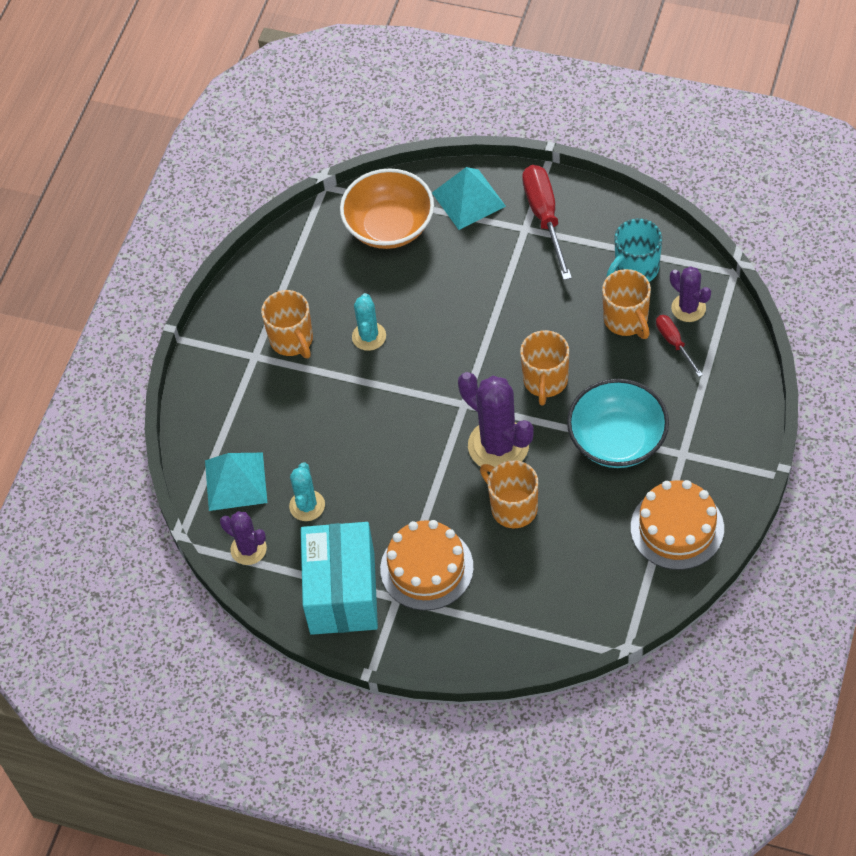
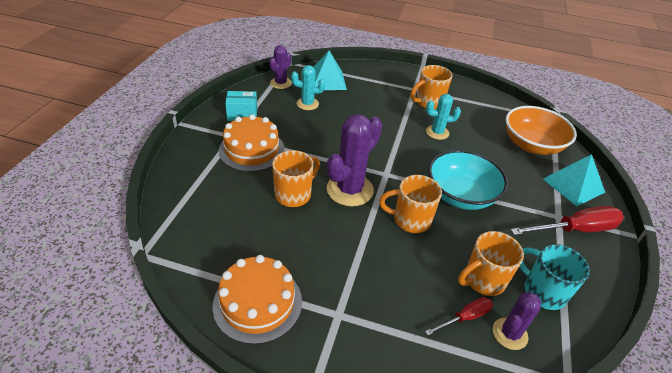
camera: 80 degrees right, 15 degrees down
turquoise box [301,522,378,635] -> turquoise box [225,91,257,121], size x0.50
turquoise bowl [567,379,669,468] -> turquoise bowl moved to [428,150,508,210]

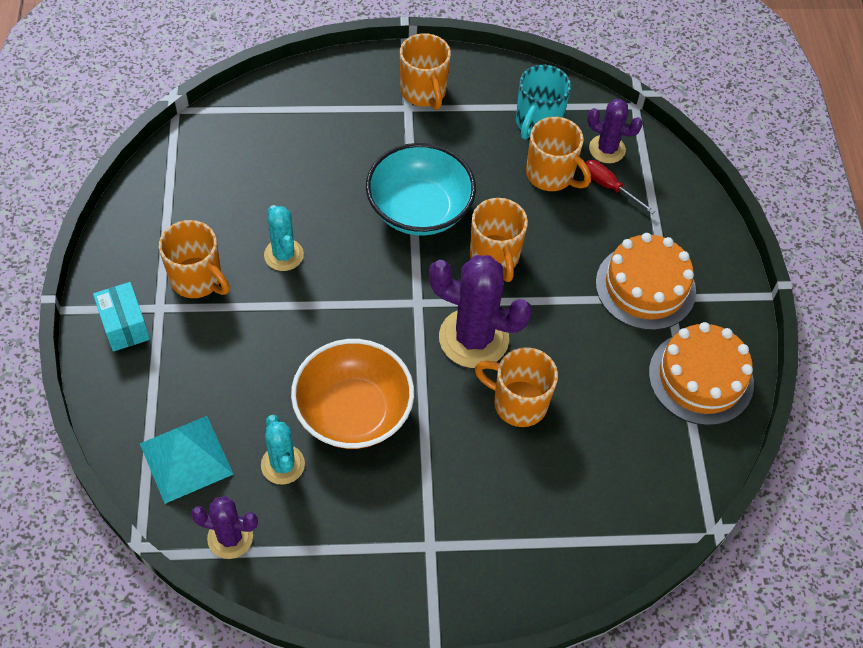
camera: 110 degrees left, 15 degrees up
orange cake [219,114,285,172] -> orange cake moved to [596,233,696,330]
turquoise box [225,91,257,121] -> turquoise box moved to [93,282,150,352]
orange bowl [505,106,577,155] -> orange bowl moved to [291,339,414,449]
red screwdriver [510,206,624,235] -> orange mug [400,33,451,110]
turquoise pyramid [543,154,605,206] -> none

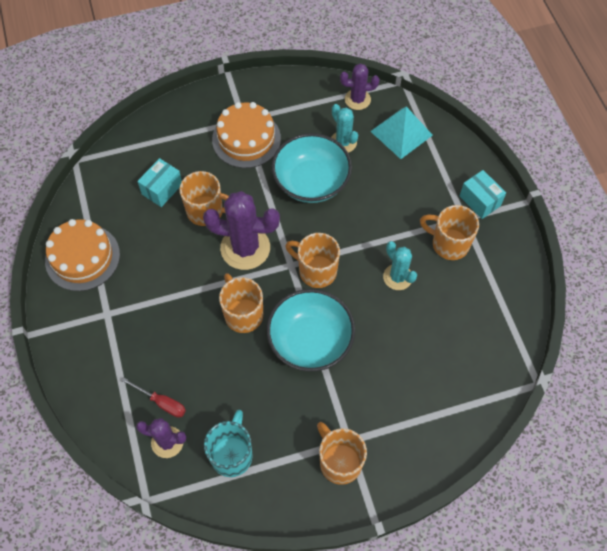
camera: 170 degrees right, 5 degrees up
orange bowl [291,339,414,449] -> turquoise bowl [272,133,352,203]
orange mug [526,117,591,191] -> orange mug moved to [285,233,340,288]
orange cake [596,233,696,330] -> orange cake moved to [212,102,281,168]
none -> turquoise box [137,158,182,207]

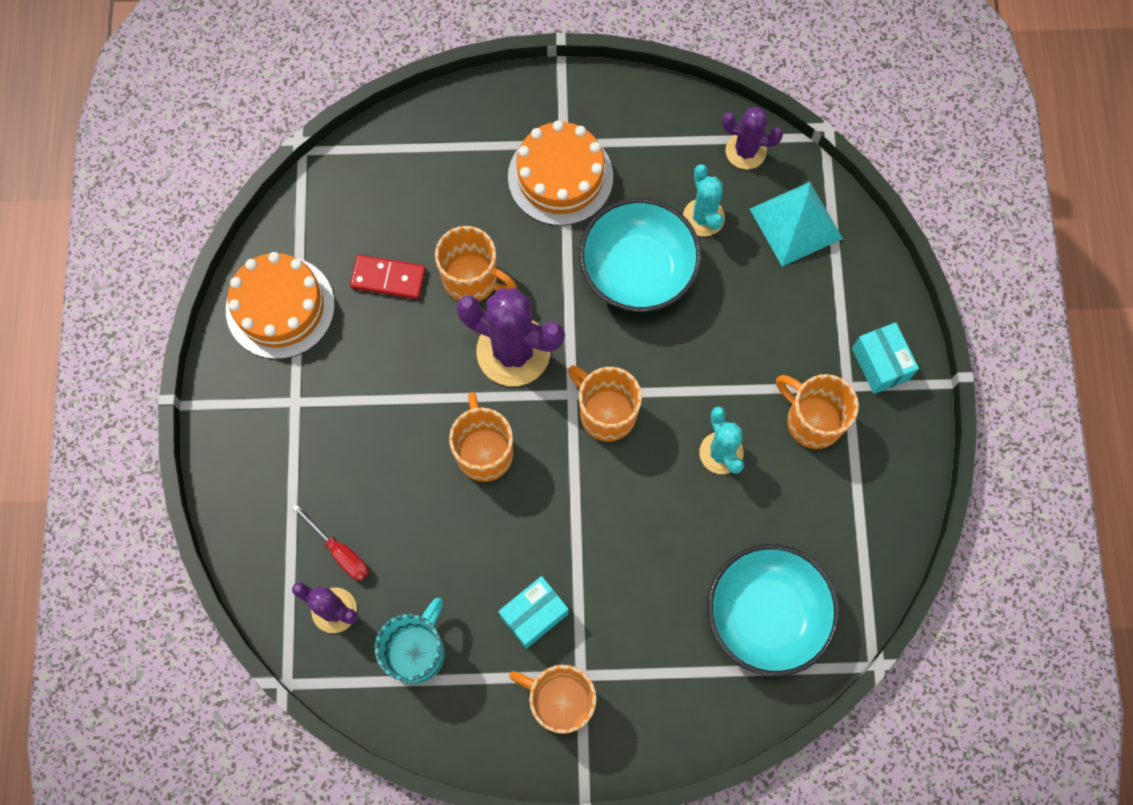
camera: 15 degrees right, 10 degrees up
turquoise box [137,158,182,207] -> turquoise box moved to [498,576,569,649]
turquoise bowl [266,289,355,372] -> turquoise bowl moved to [707,544,840,676]
orange mug [317,422,367,485] -> orange mug turned 45 degrees counterclockwise [509,665,597,734]
none -> red domino [350,255,426,299]

